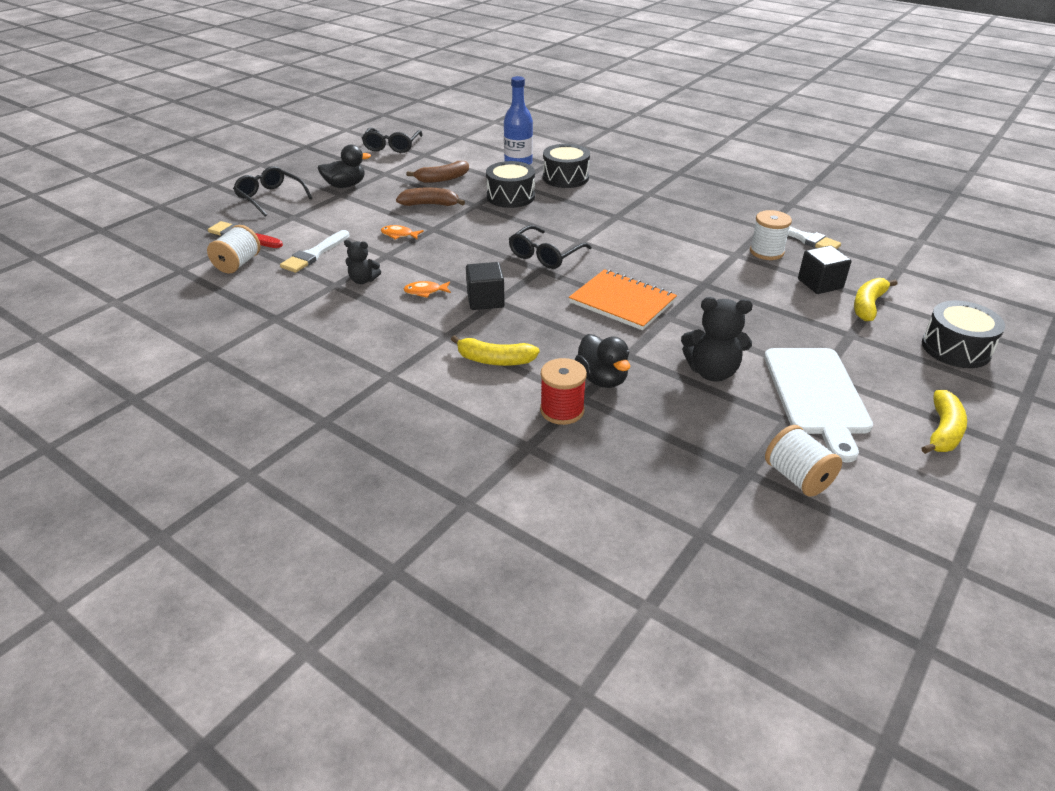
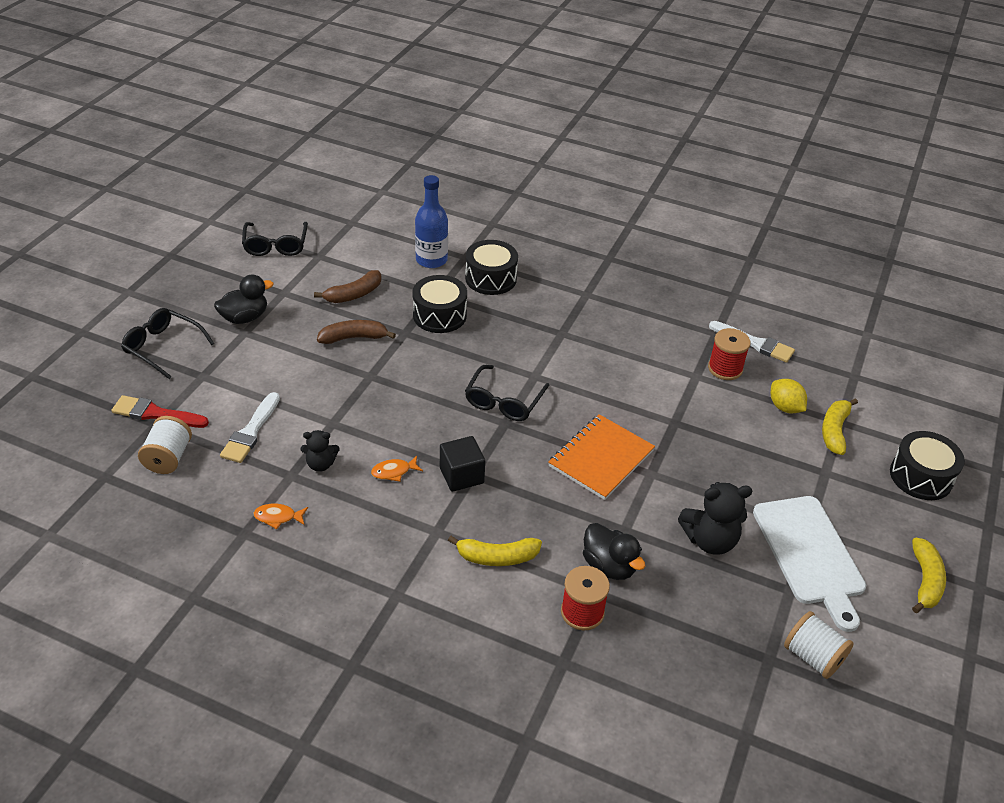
camera: 15 degrees left, 5 degrees up
orange fish [381,225,424,240] -> orange fish moved to [254,504,308,529]
orange notebook [569,269,677,330] -> orange notebook turned 75 degrees counterclockwise [548,414,655,500]
white spool [750,210,792,260] -> red spool [708,328,751,380]
black cube [798,246,851,294] -> yellow lemon [771,379,807,413]

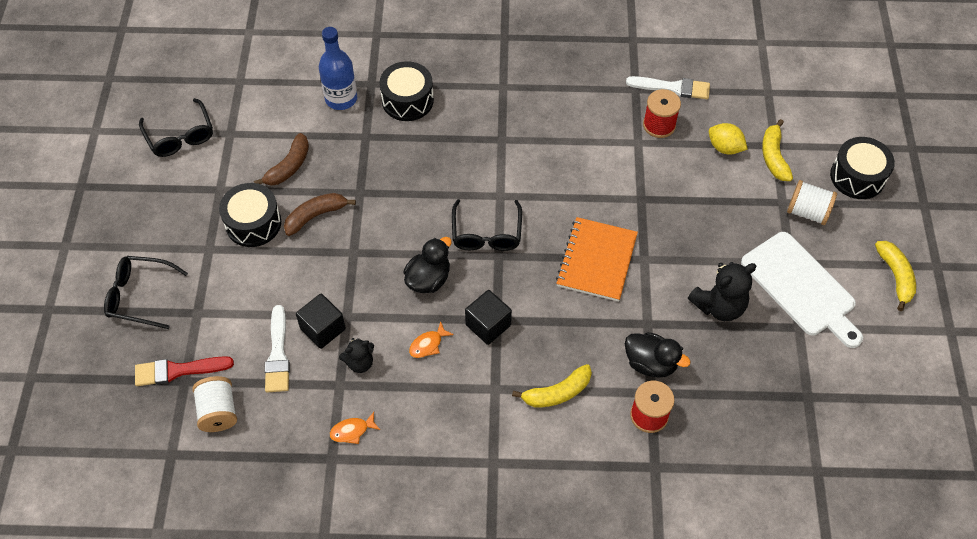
camera: 20 degrees left, 15 degrees up
black duck [214,275,274,324] -> black duck moved to [403,237,452,293]
black drum [412,275,467,333] -> black drum moved to [219,183,281,247]
white spool [784,611,854,679] -> white spool moved to [787,180,837,225]
none -> black cube [296,294,346,349]

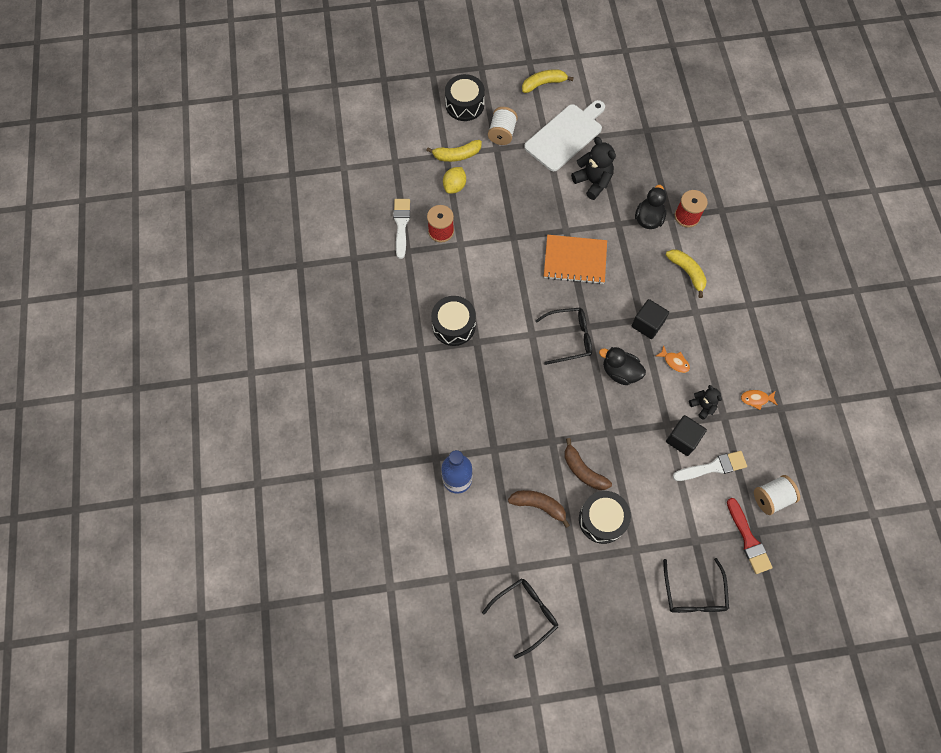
camera: 100 degrees left, 10 degrees up
orange fish [330,412,380,444] -> orange fish turned 120 degrees clockwise [741,390,777,410]
black drum [380,61,434,121] -> black drum moved to [431,296,476,346]

